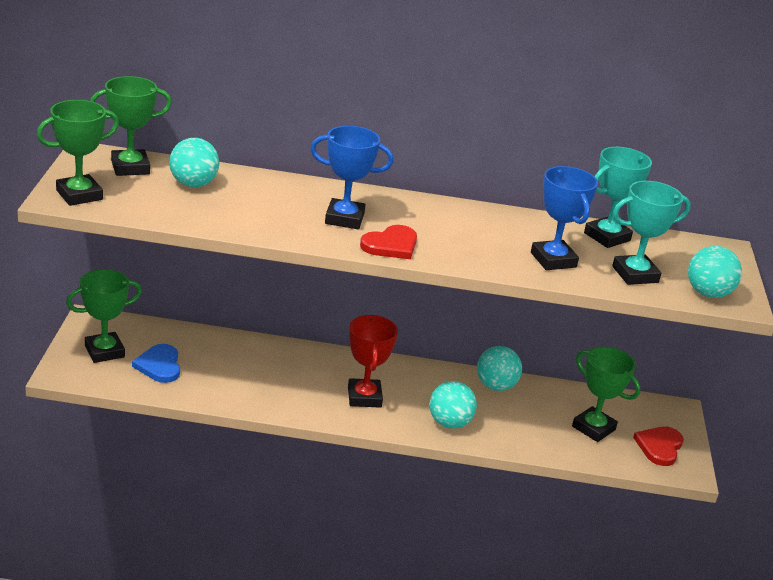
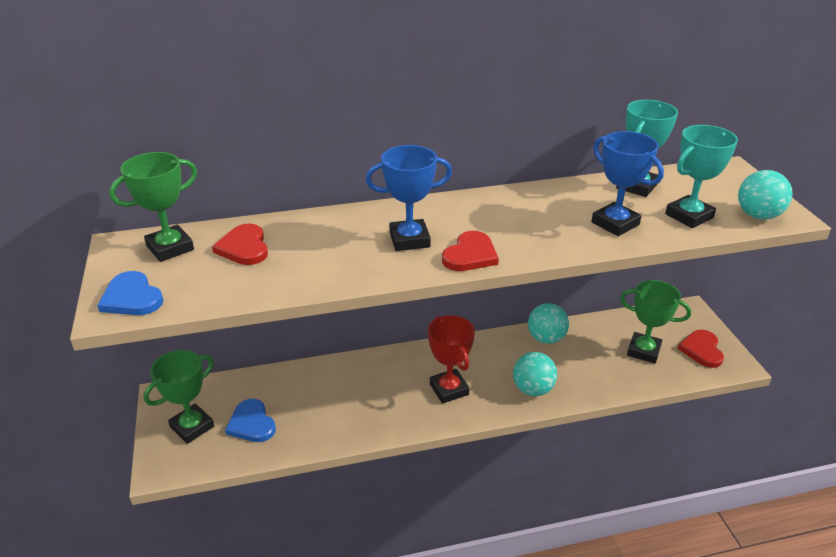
camera: 15 degrees left, 5 degrees up
green trophy [36,100,119,206] -> blue heart [97,271,163,315]
turquoise ball [169,138,219,187] -> red heart [212,224,268,265]

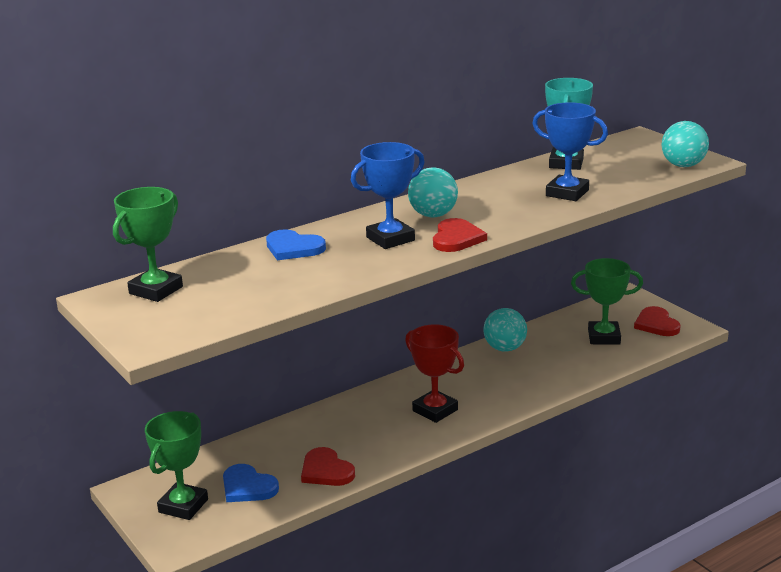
camera: 20 degrees left, 10 degrees down
blue heart [97,271,163,315] -> blue heart moved to [266,229,326,260]
red heart [212,224,268,265] -> red heart moved to [301,447,355,486]
turquoise ball [513,352,557,396] -> turquoise ball moved to [408,167,458,218]
turquoise trophy [665,125,738,228] -> none

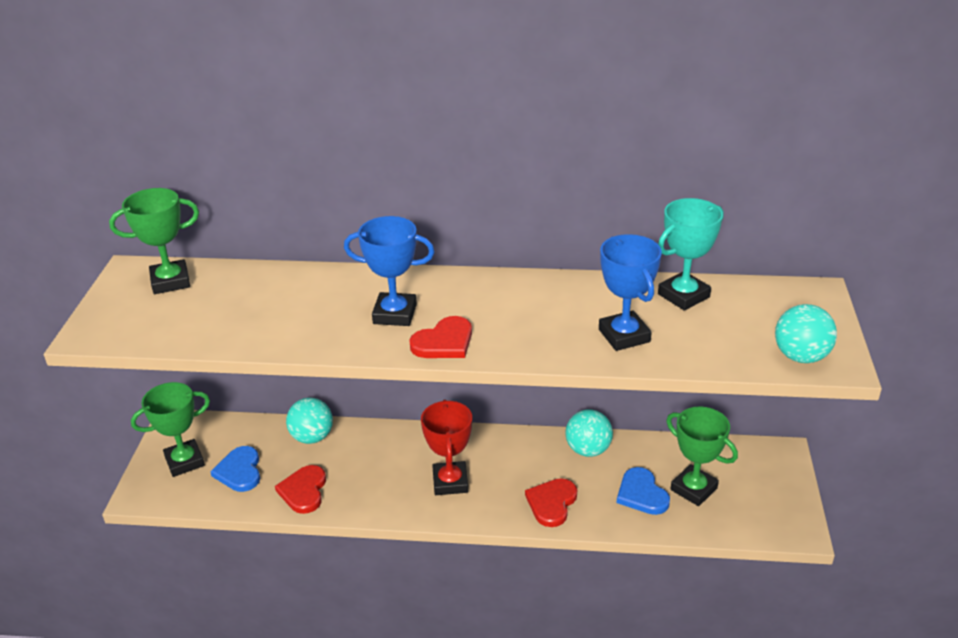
camera: 40 degrees right, 10 degrees up
blue heart [266,229,326,260] -> blue heart moved to [617,467,670,515]
turquoise ball [408,167,458,218] -> turquoise ball moved to [286,397,333,444]
red heart [634,306,681,336] -> red heart moved to [525,478,577,527]

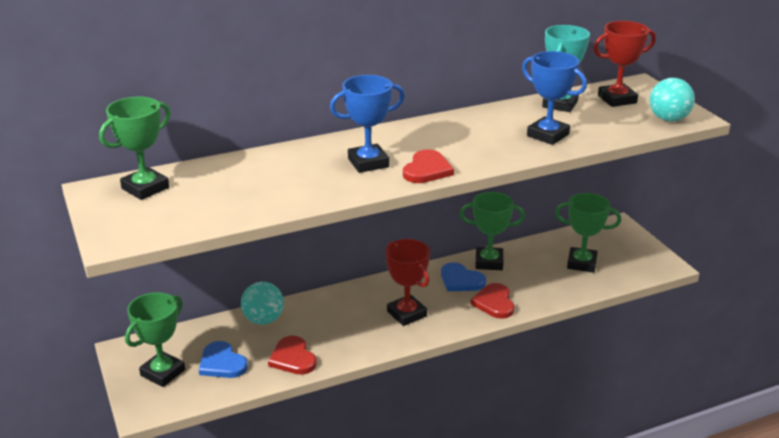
camera: 30 degrees left, 5 degrees down
turquoise ball [565,409,613,457] -> green trophy [460,192,525,270]
blue heart [617,467,670,515] -> blue heart moved to [441,262,486,291]
none -> red trophy [593,21,656,107]

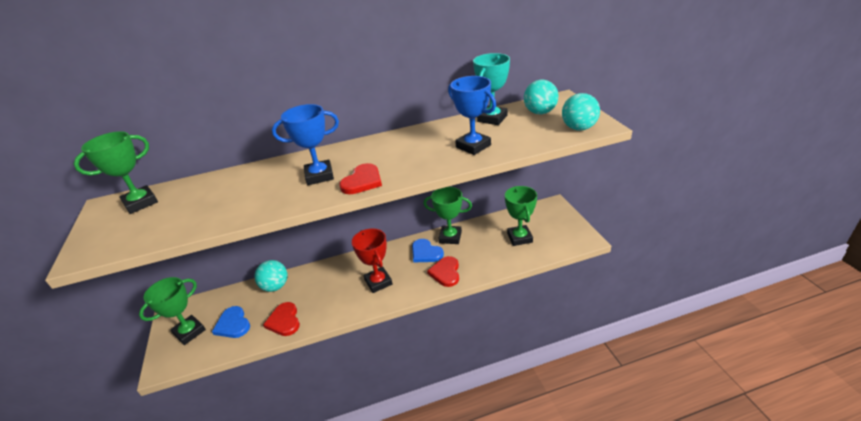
camera: 10 degrees right, 5 degrees up
green trophy [555,193,621,273] -> green trophy turned 60 degrees clockwise [505,186,537,246]
red trophy [593,21,656,107] -> turquoise ball [524,80,559,114]

